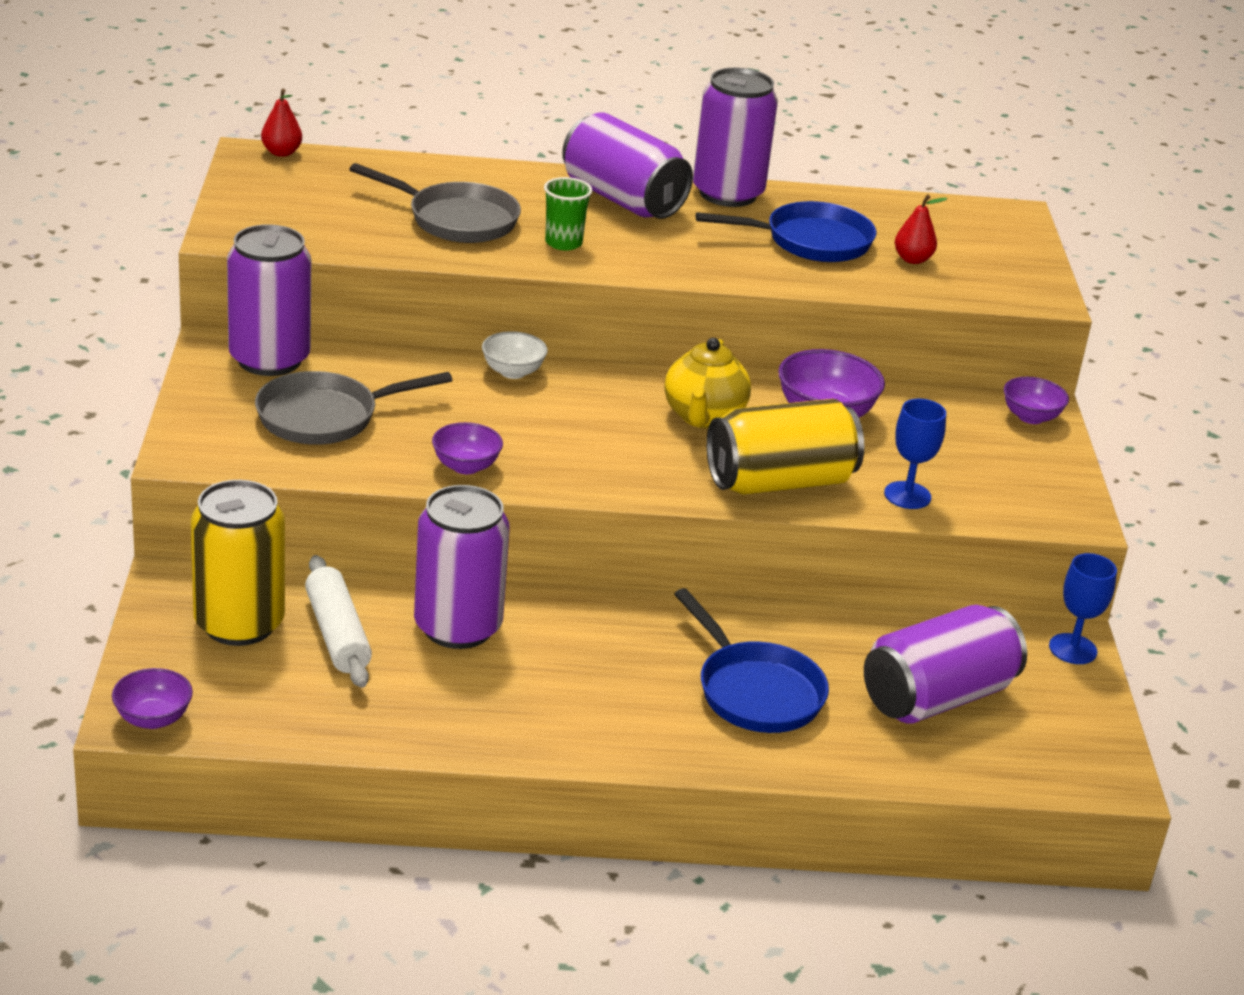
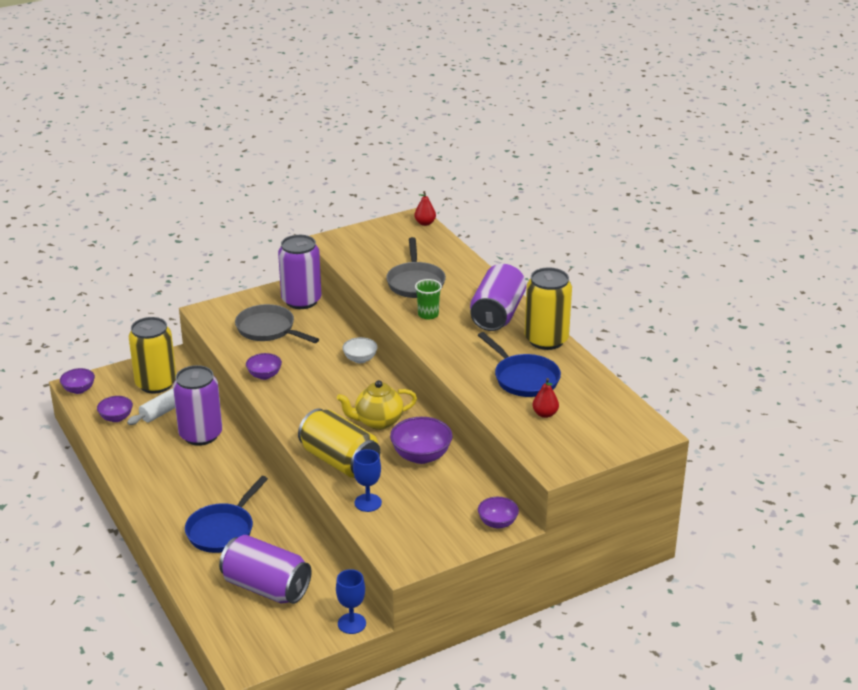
camera: 65 degrees right, 0 degrees up
purple can [693,68,778,207] -> yellow can [525,267,572,350]
none -> purple bowl [97,396,133,422]

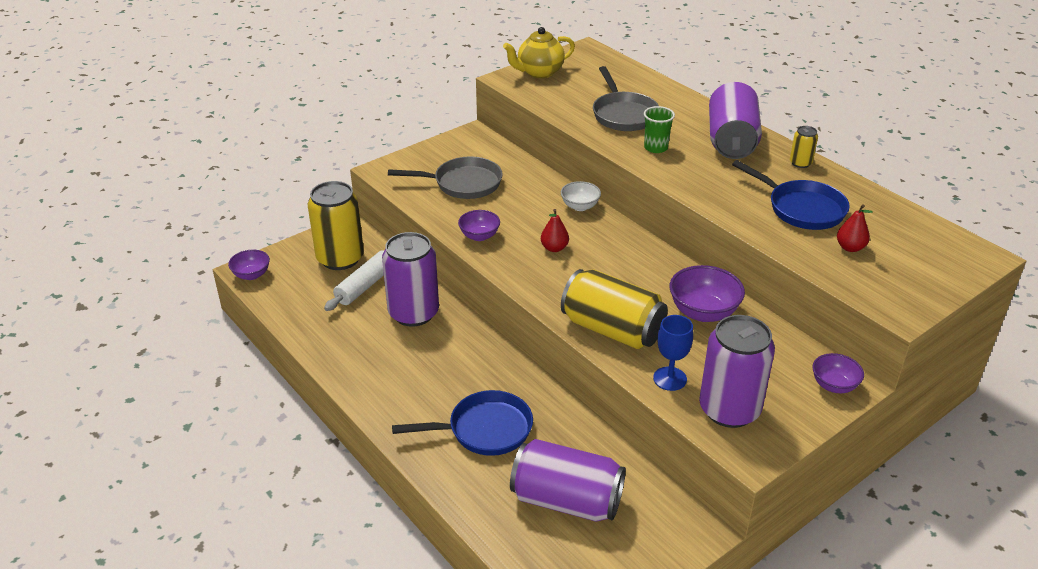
camera: 10 degrees left, 5 degrees up
purple bowl [97,396,133,422] -> none
blue pan [185,476,268,553] -> blue pan turned 120 degrees counterclockwise [392,390,533,456]
grey pan [235,304,319,343] -> grey pan turned 150 degrees clockwise [388,156,503,199]
purple can [278,235,321,309] -> purple can moved to [699,315,775,428]
blue goblet [336,569,366,634] -> none
yellow teapot [337,380,417,430] -> yellow teapot moved to [503,27,575,78]
red pear [414,191,436,226] -> red pear moved to [541,209,569,252]
yellow can [525,267,572,350] -> yellow can [790,126,818,168], size x0.45

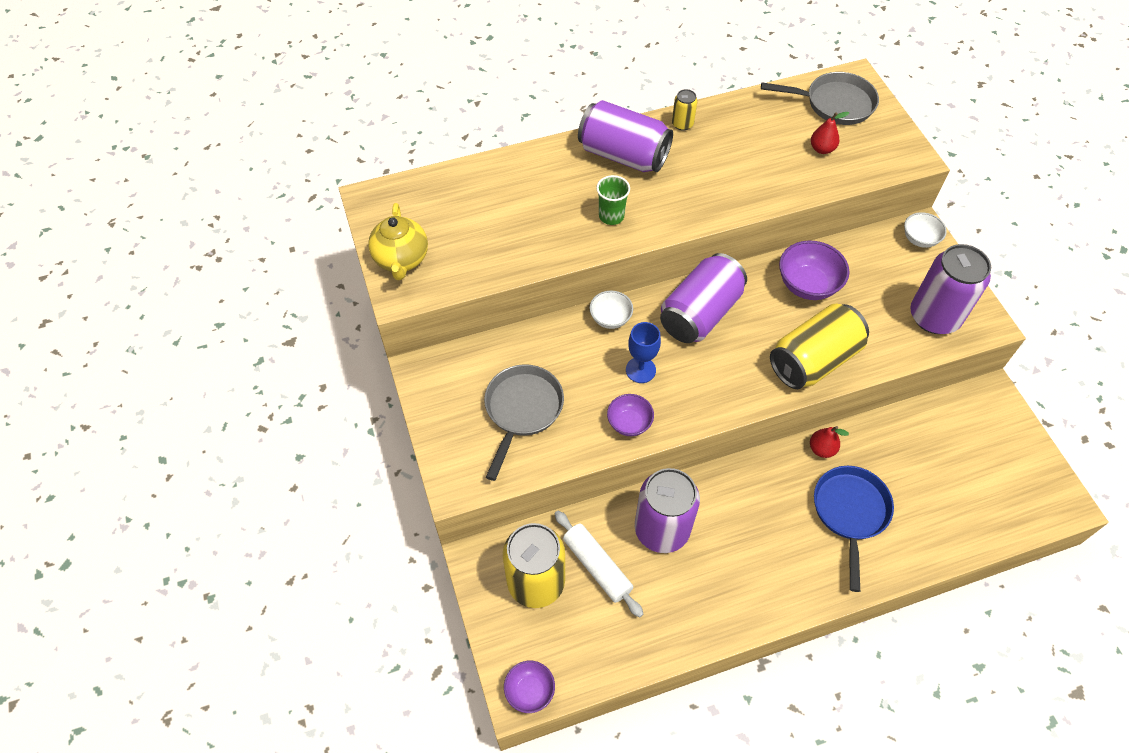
camera: 70 degrees left, 20 degrees up
purple can [510,439,626,522] -> purple can moved to [660,253,747,343]
red pear [541,209,569,252] -> red pear moved to [810,426,849,458]
grey pan [593,66,659,131] -> grey pan moved to [761,72,879,125]
blue goblet [653,315,693,391] -> blue goblet moved to [626,322,661,383]
blue pan [732,160,850,230] -> none
purple bowl [813,353,864,393] -> white bowl [904,212,947,248]

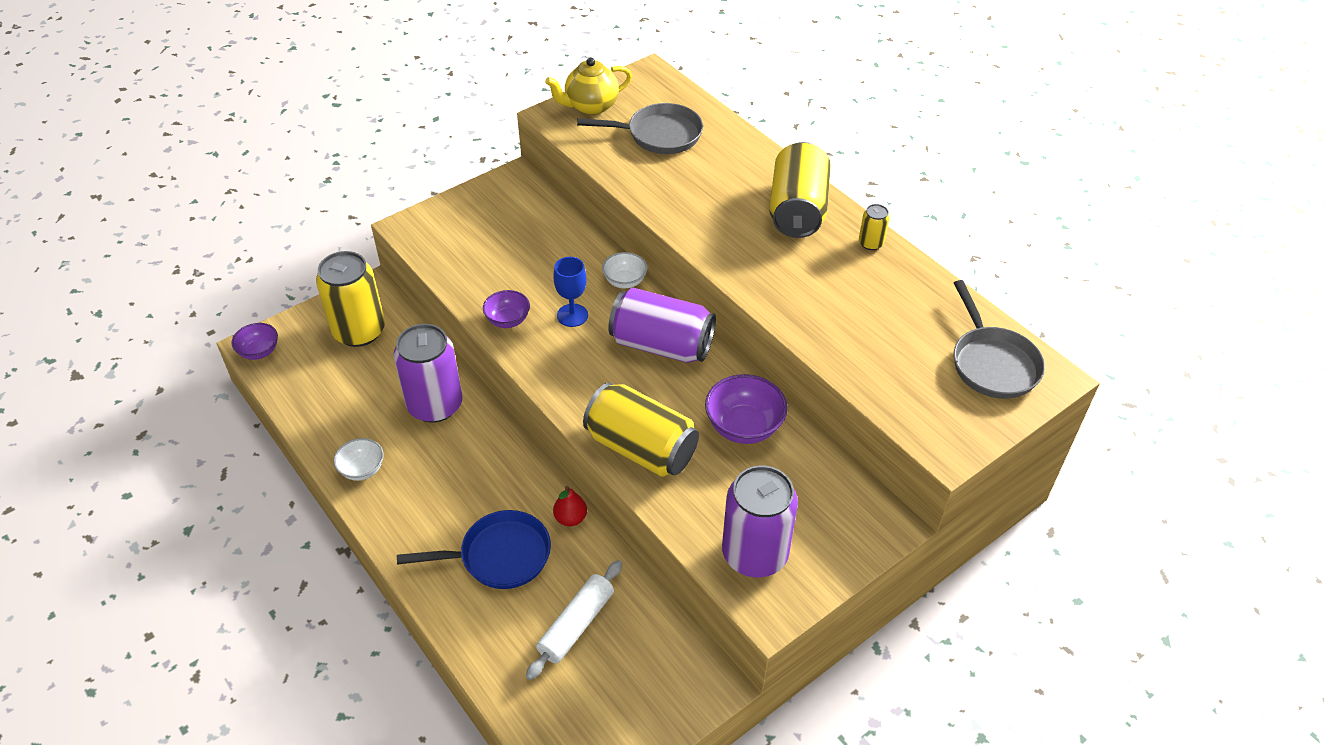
camera: 70 degrees right, 10 degrees down
grey pan [484,364,564,481] -> grey pan moved to [577,103,703,154]
white rolling pin [554,511,643,618] -> white rolling pin moved to [526,560,622,680]
purple can [578,100,673,172] -> yellow can [769,142,831,238]
green cup [596,175,630,225] -> none
red pear [811,112,849,154] -> none
white bowl [904,212,947,248] -> white bowl moved to [334,438,384,481]

